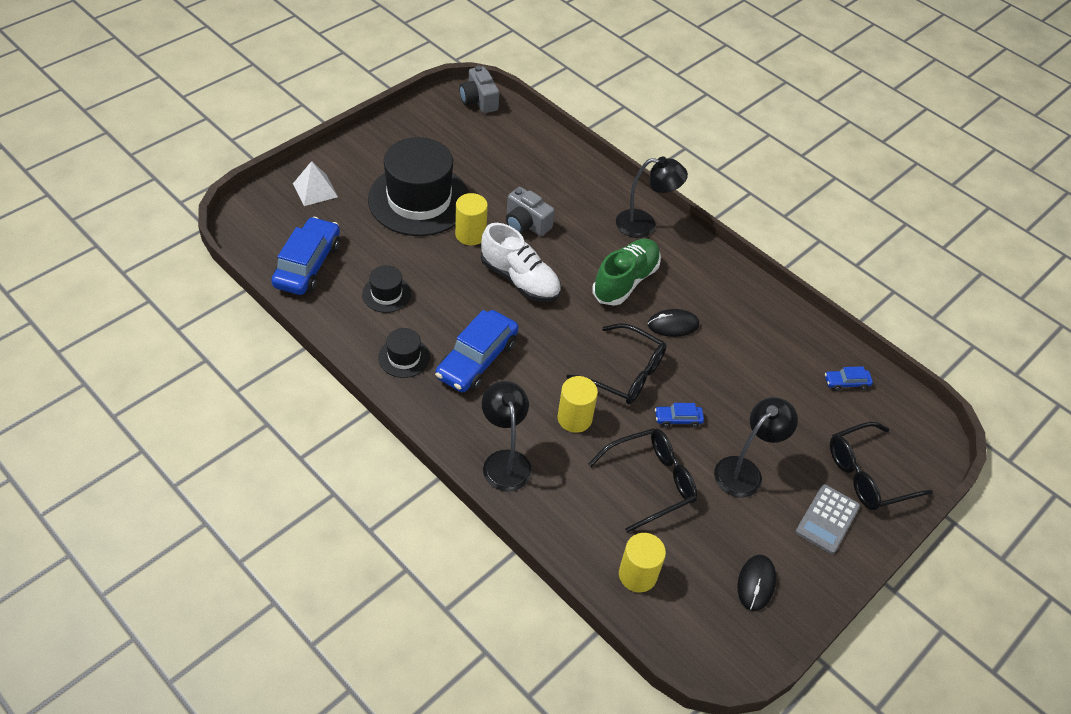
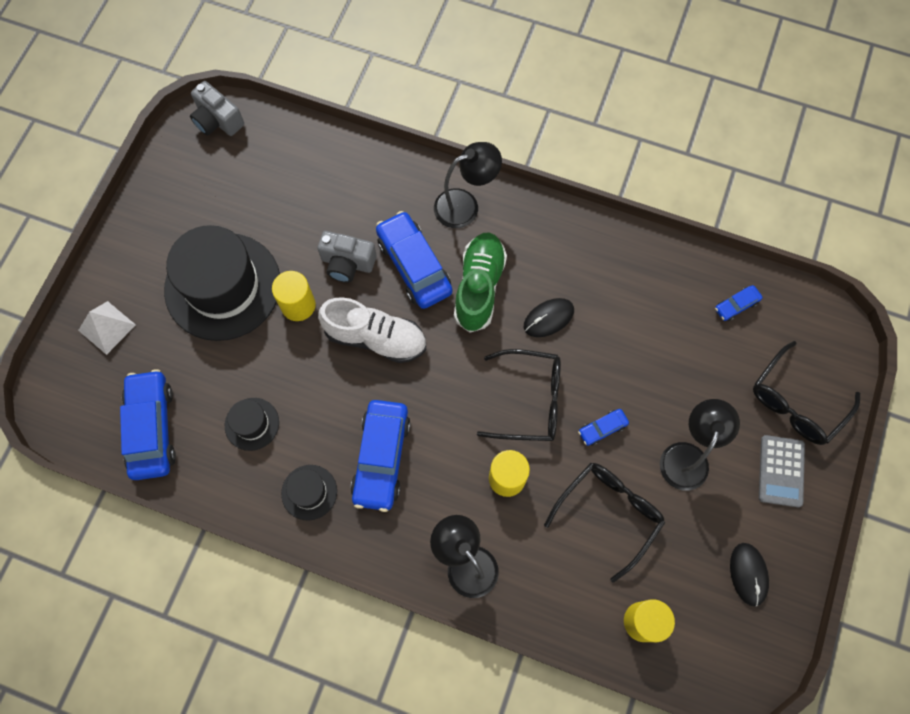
camera: 20 degrees left, 20 degrees up
none -> blue car [376,211,453,309]

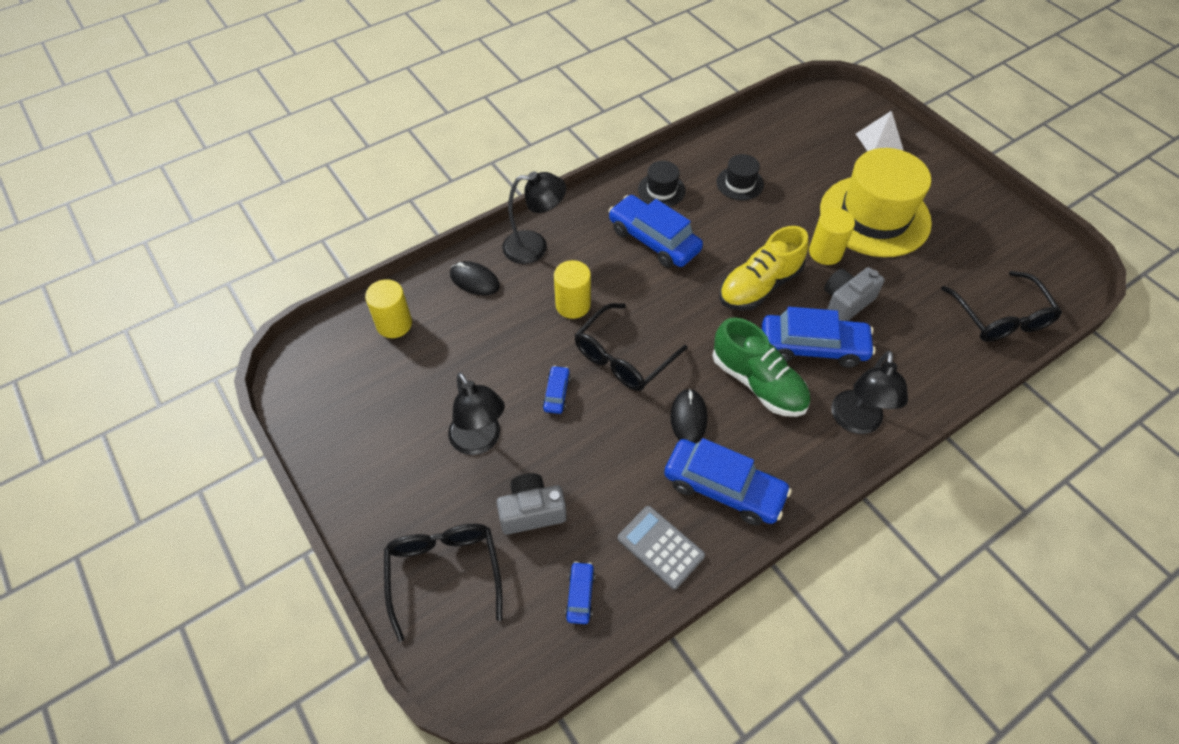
camera: 125 degrees right, 15 degrees down
blue car [120,369,176,480] -> blue car moved to [664,438,792,526]
black hat [164,225,280,341] -> yellow hat [820,148,932,257]
grey camera [190,81,244,136] -> grey camera moved to [497,473,567,535]
white shoe [318,297,426,363] -> yellow shoe [719,226,809,311]
black glasses [544,463,665,583] -> black glasses moved to [941,271,1062,342]
black mouse [730,543,769,607] -> black mouse moved to [450,261,500,296]
grey calculator [759,435,805,507] -> grey calculator moved to [618,506,705,589]

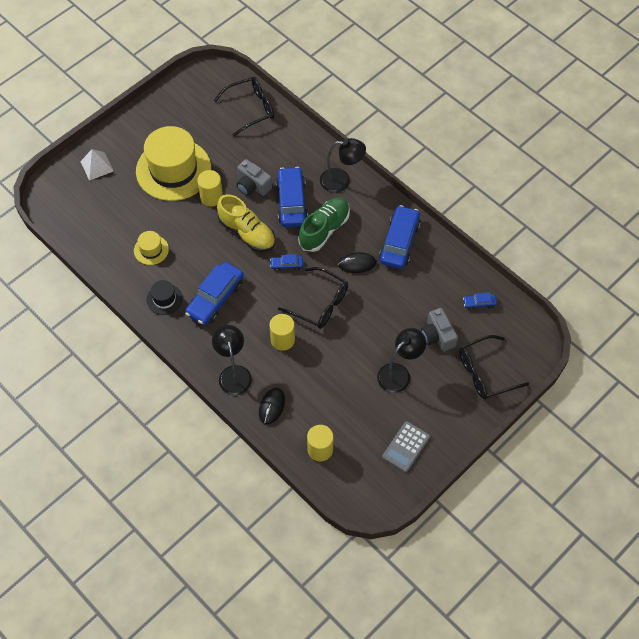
camera: 100 degrees left, 5 degrees up
blue car [542,366,571,414] -> blue car moved to [270,254,303,271]
grey calculator [618,506,705,589] -> grey calculator moved to [382,421,430,472]
black hat [716,154,764,200] -> yellow hat [134,231,169,265]

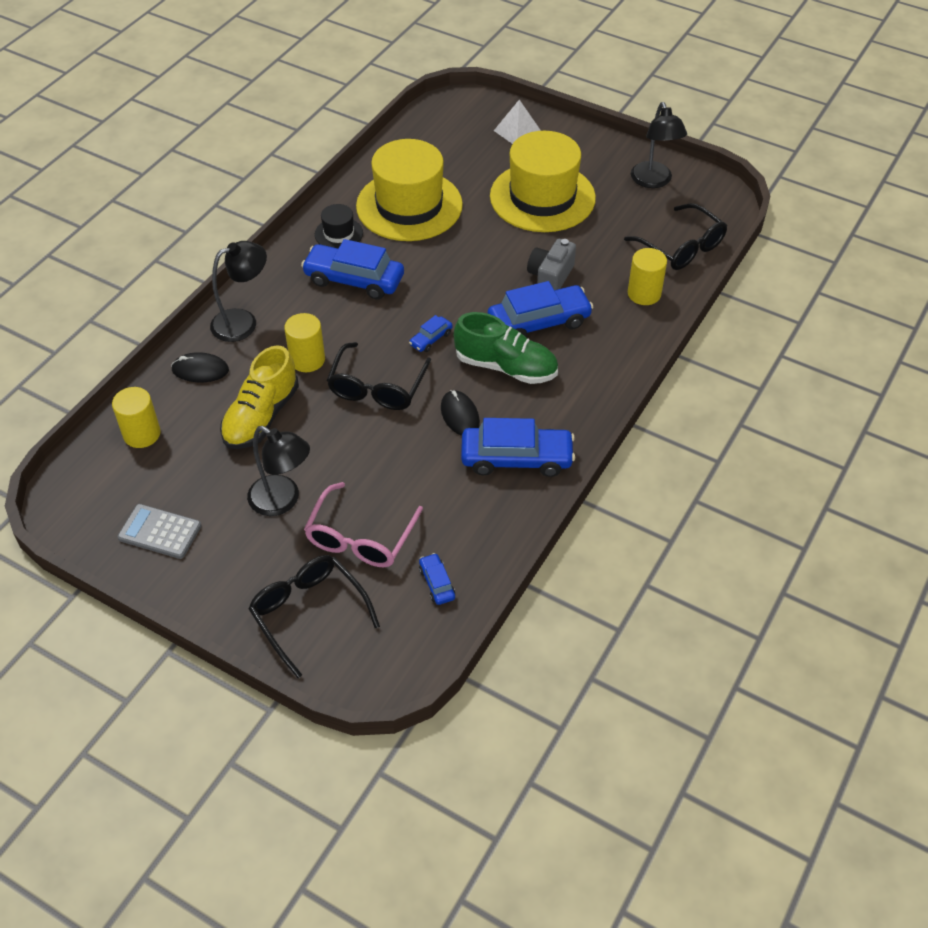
camera: 75 degrees right, 10 degrees down
yellow hat [134,231,169,265] -> yellow hat [356,139,463,241], size x2.24
yellow cylinder [197,170,223,207] -> yellow cylinder moved to [628,248,667,305]
yellow shoe [217,194,275,252] -> yellow shoe moved to [220,345,299,449]
blue car [270,254,303,271] -> blue car turned 120 degrees counterclockwise [409,315,453,352]
black lamp [320,138,366,193] -> black lamp moved to [631,102,687,188]
grey camera [421,308,458,351] -> pink glasses [304,482,423,567]

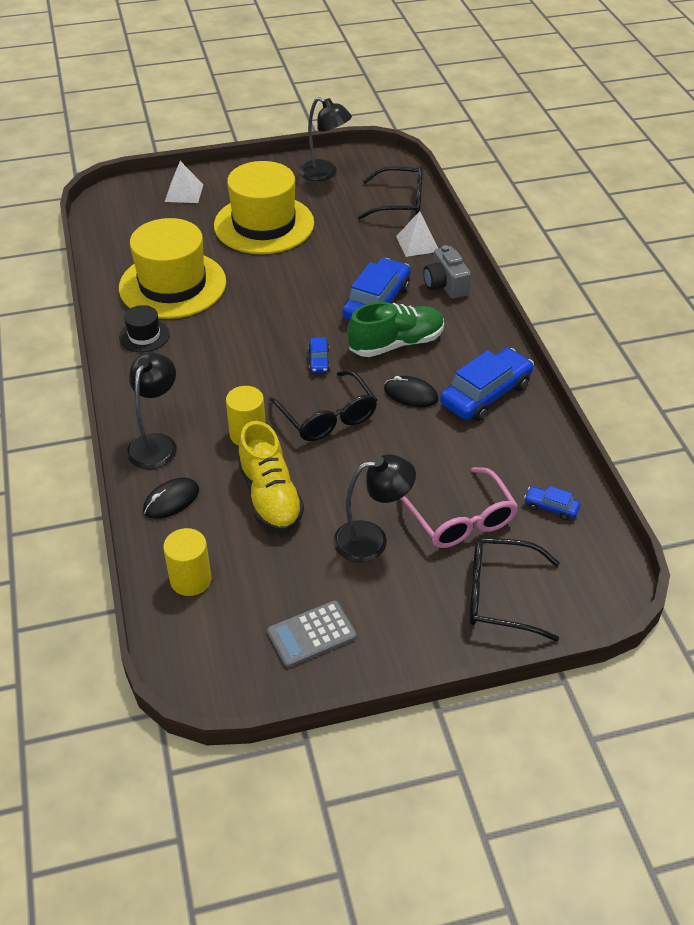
camera: 45 degrees left, 5 degrees down
blue car [301,239,404,300] -> none
grey camera [527,239,576,290] -> grey camera moved to [423,245,471,299]
yellow cylinder [628,248,667,305] -> white pyramid [396,211,438,257]

